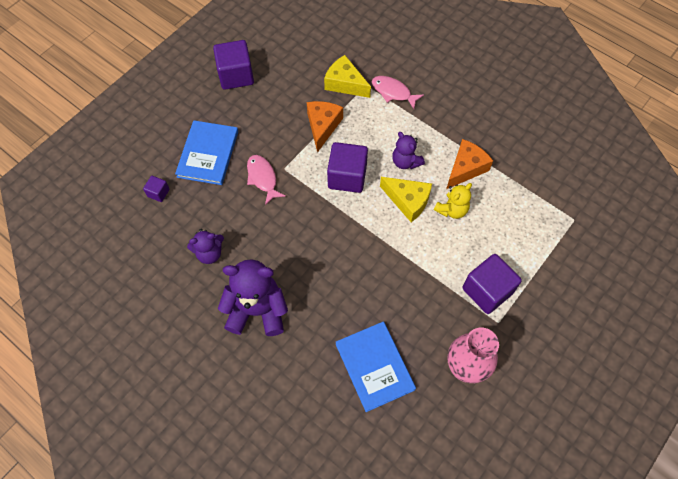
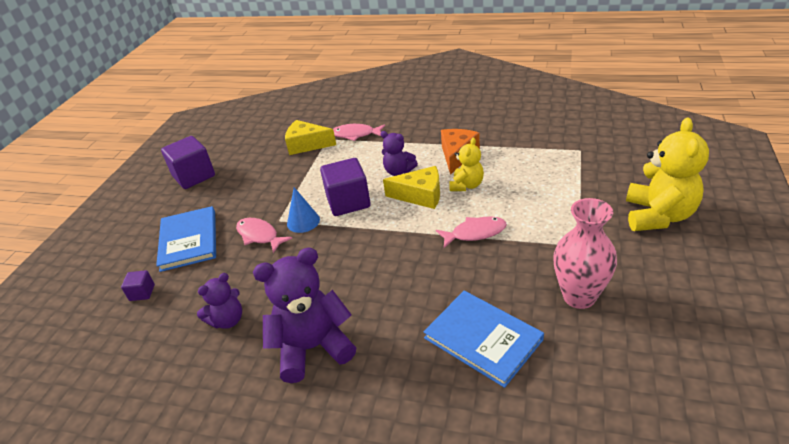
camera: 20 degrees left, 25 degrees down
orange cheese [307,101,343,153] -> none
purple cube [462,254,522,314] -> none
none -> blue cone [287,187,320,233]
none -> pink fish [436,216,507,248]
none -> yellow teddy bear [626,118,709,231]

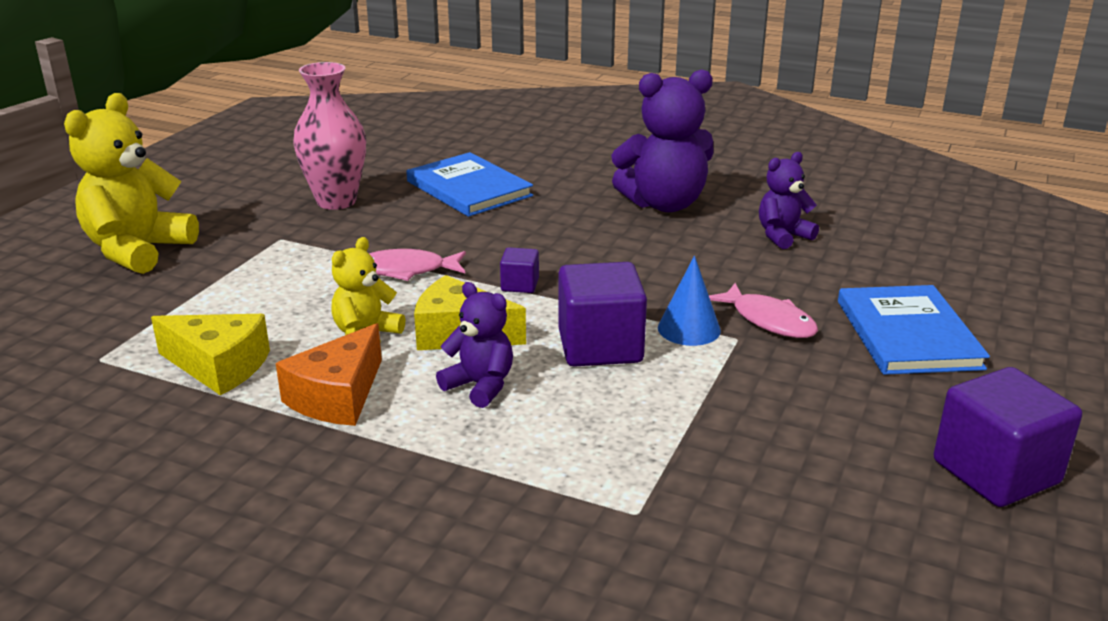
camera: 175 degrees left, 10 degrees down
purple cube [121,270,155,301] -> purple cube moved to [500,247,539,293]
yellow cheese [285,120,336,155] -> yellow cheese moved to [151,314,270,395]
pink fish [333,124,385,141] -> none

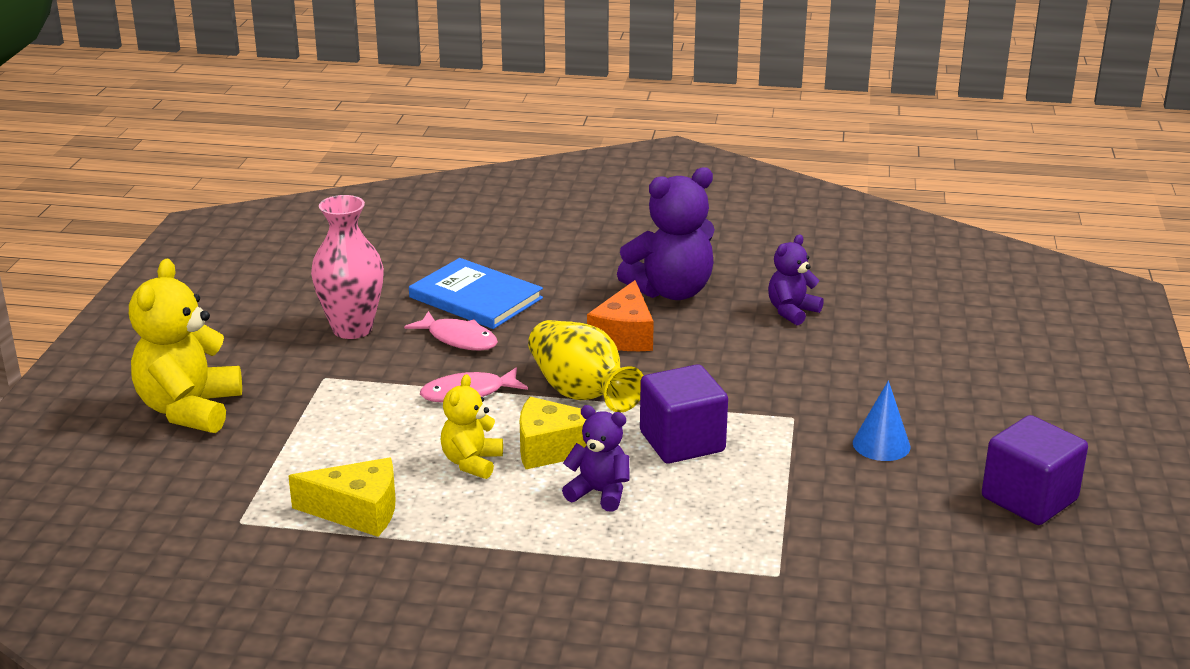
camera: 15 degrees left, 0 degrees up
orange cheese [276,323,382,426] -> orange cheese moved to [587,280,654,351]
purple cube [500,247,539,293] -> yellow vase [528,320,644,412]
blue cone [658,256,721,346] -> blue cone moved to [853,381,911,461]
pink fish [709,283,818,338] -> pink fish moved to [404,311,498,351]
blue book [838,285,990,375] -> none

